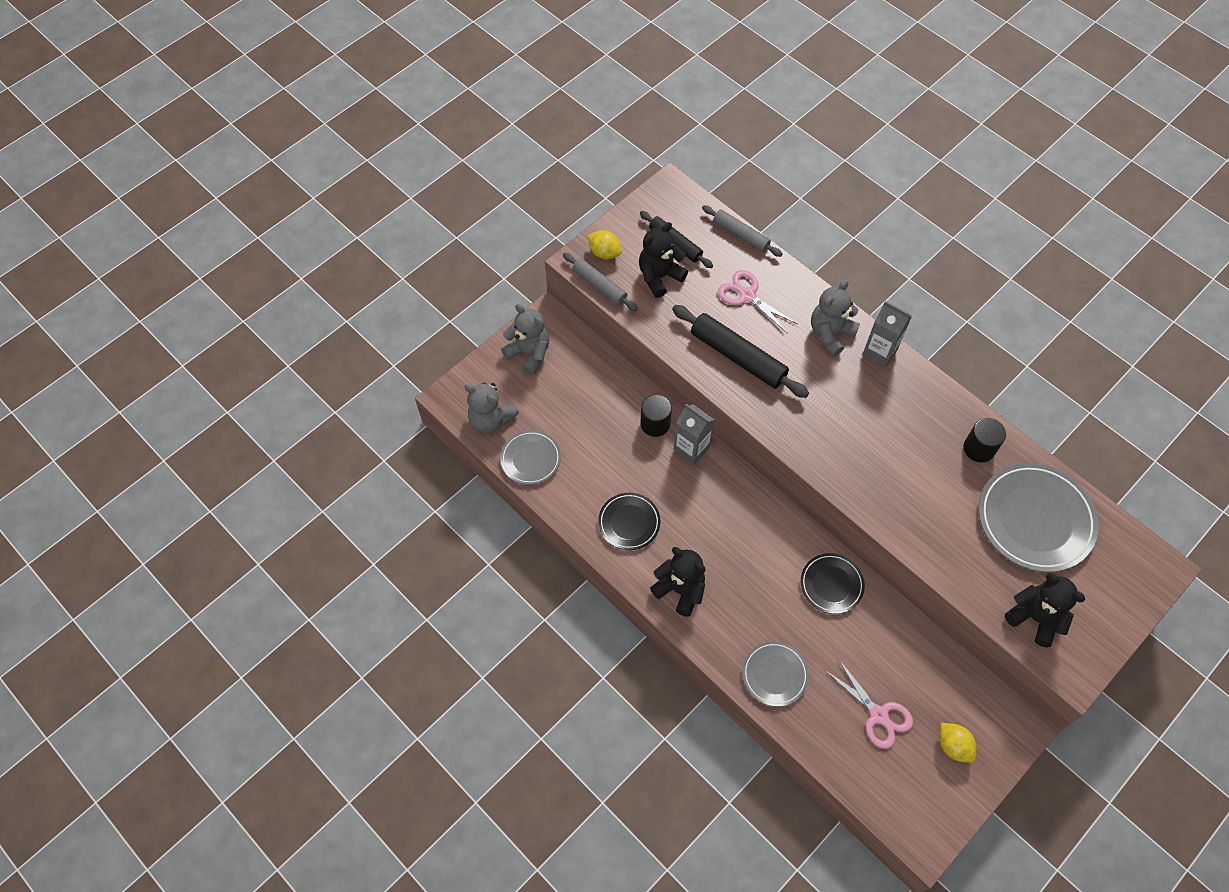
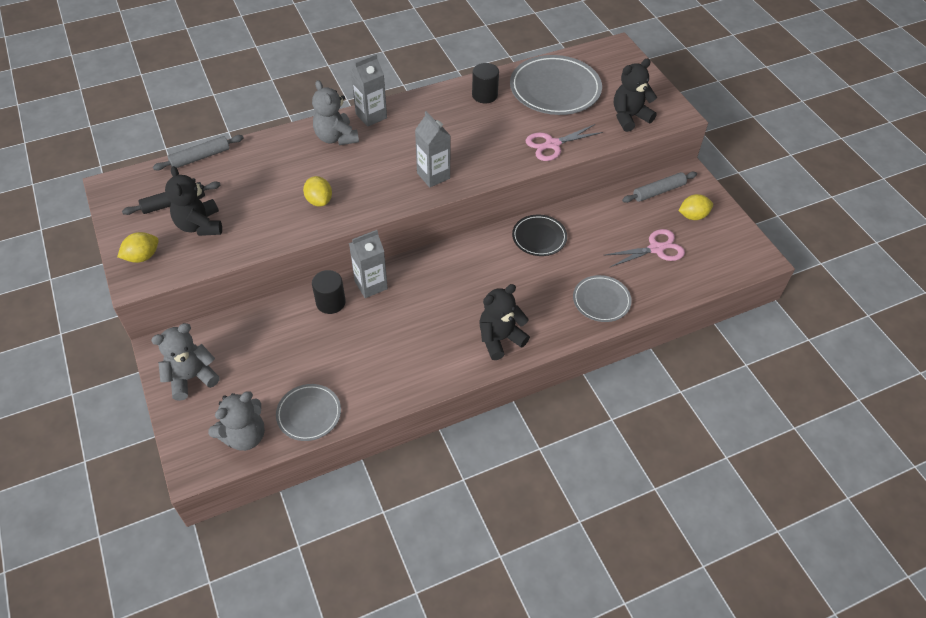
camera: 70 degrees left, 10 degrees down
grey rolling pin [563,253,638,311] -> grey rolling pin moved to [622,172,697,203]
black plate [598,493,660,550] -> none
black rolling pin [672,305,809,398] -> yellow lemon [303,176,332,206]
pink scissors [718,270,798,334] -> pink scissors moved to [526,124,603,161]
none -> grey carton [415,111,451,188]

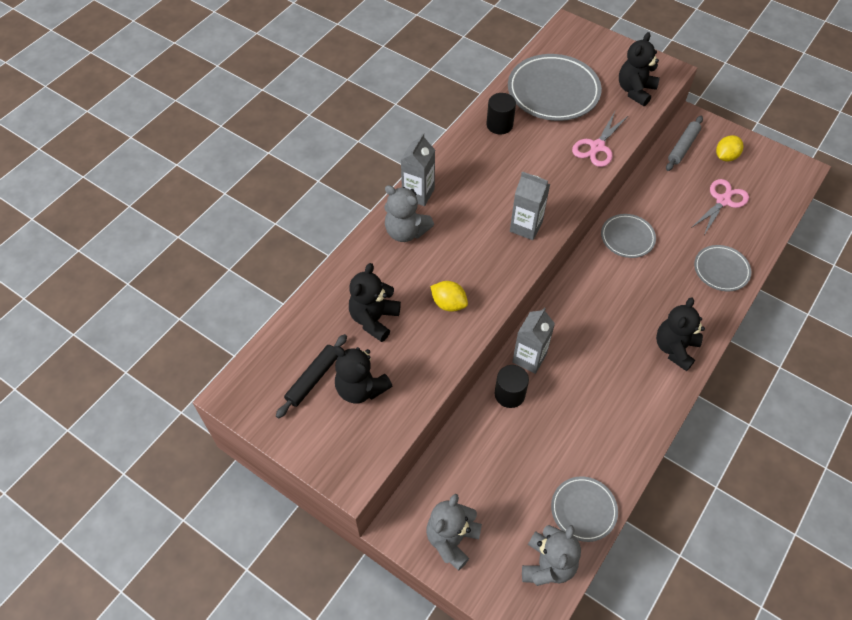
camera: 30 degrees left, 5 degrees up
yellow lemon [117,232,159,263] -> none
grey rolling pin [153,135,244,171] -> none
black plate [512,215,567,256] -> grey plate [601,214,656,258]
none -> black teddy bear [349,263,401,342]

